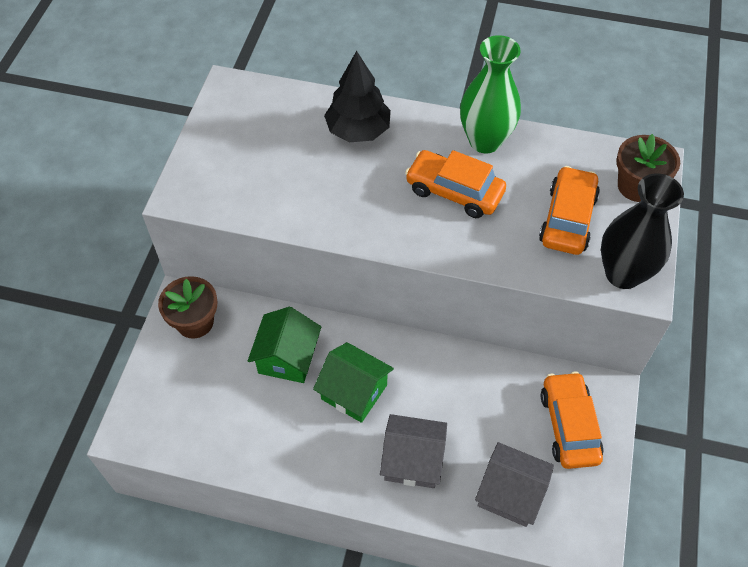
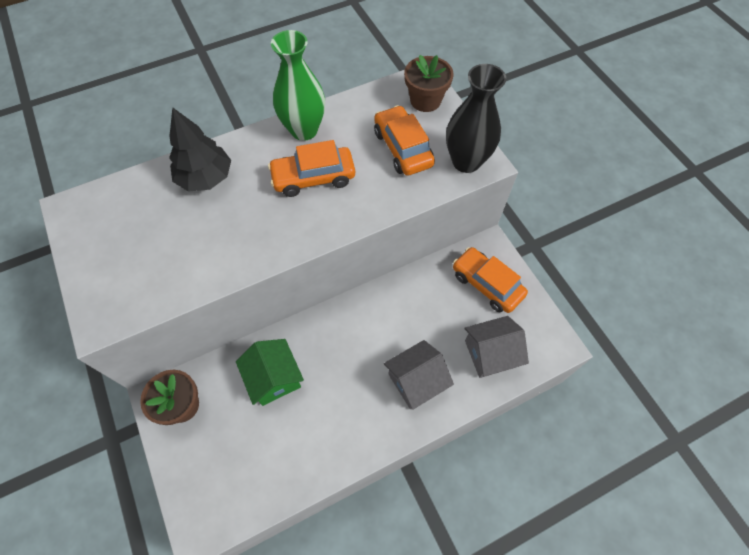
camera: 40 degrees left, 5 degrees up
green house [313,342,394,423] -> none

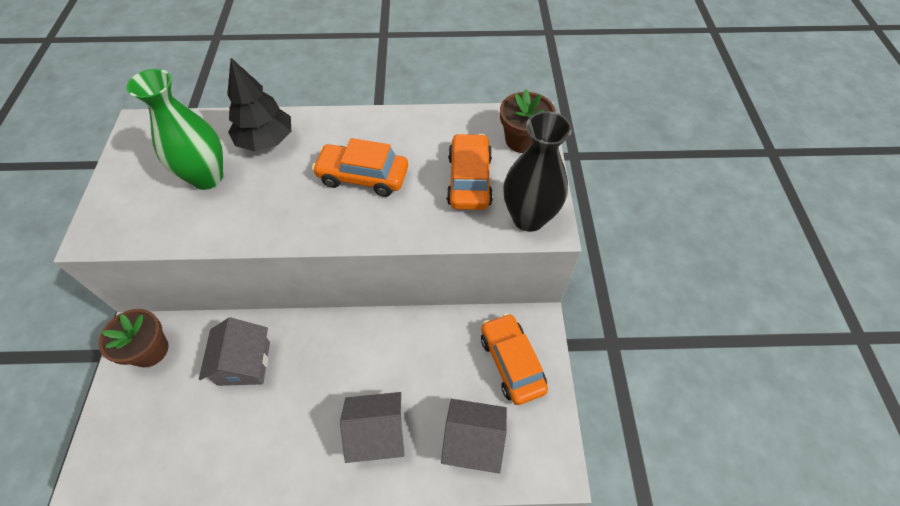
camera: 25 degrees right, 5 degrees down
green house [236,339,304,406] -> grey house [199,318,270,386]
green vase [271,30,325,141] -> green vase moved to [127,69,223,190]

